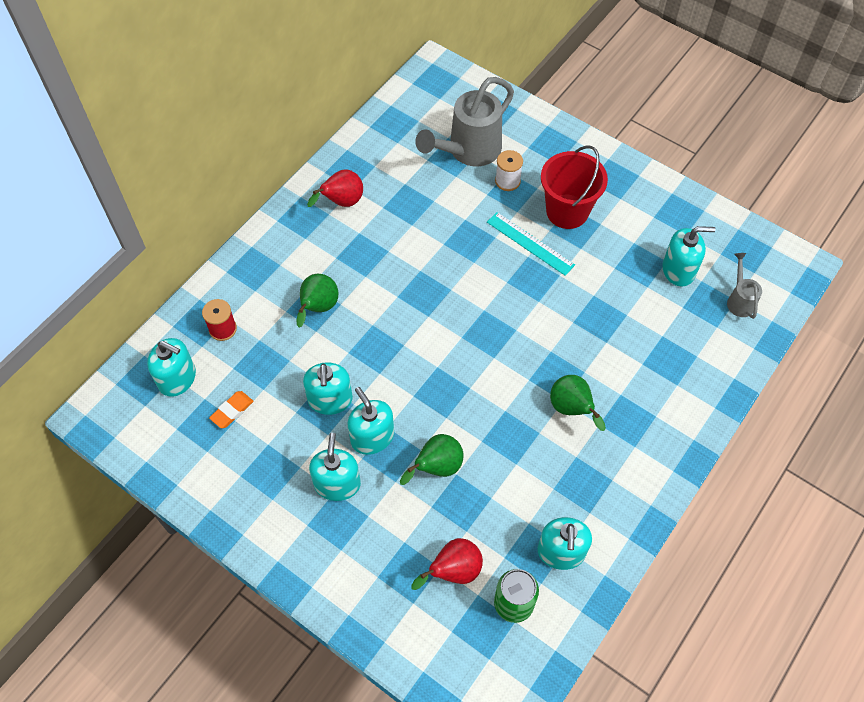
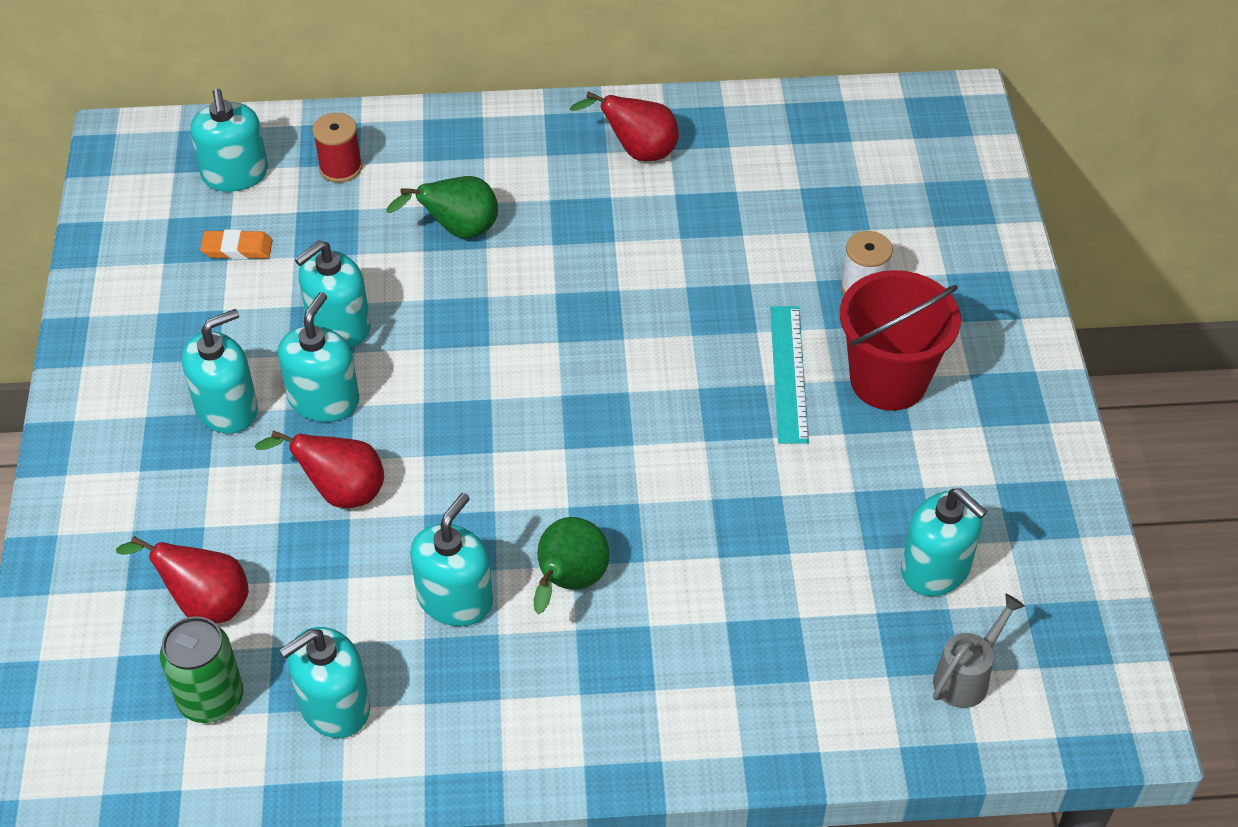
camera: 50 degrees right, 10 degrees down
green pear [400,434,464,485] -> red pear [254,430,384,508]
grey watering can [415,77,514,166] -> none
none -> turquoise soap dispenser [410,493,493,626]

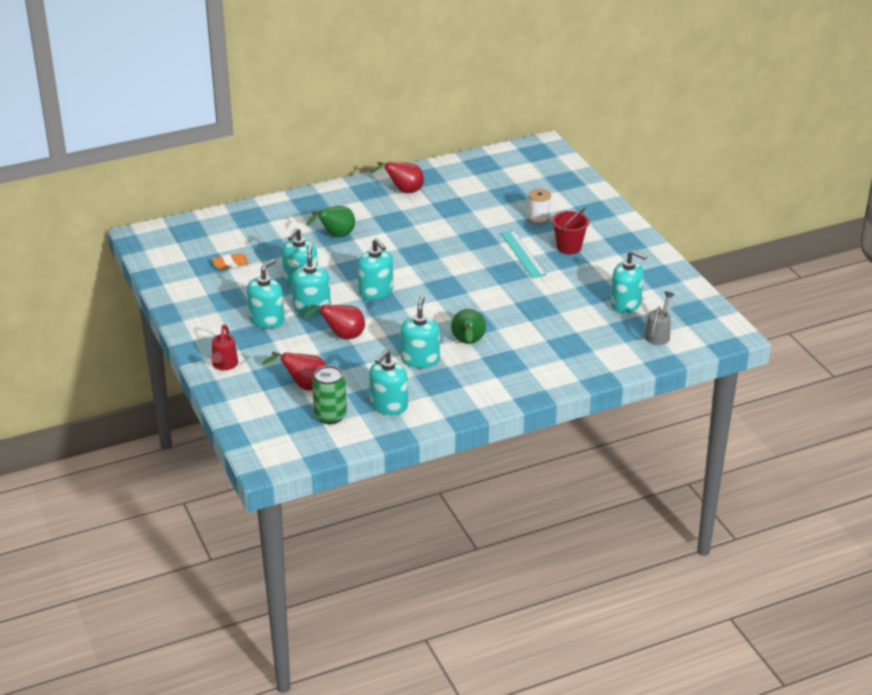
camera: 20 degrees left, 15 degrees down
turquoise soap dispenser [190,89,268,192] -> turquoise soap dispenser moved to [358,238,393,300]
red spool [312,113,362,183] -> none
red bucket [840,270,961,411] -> red bucket [552,207,589,254], size x0.66
none -> red watering can [211,324,238,370]

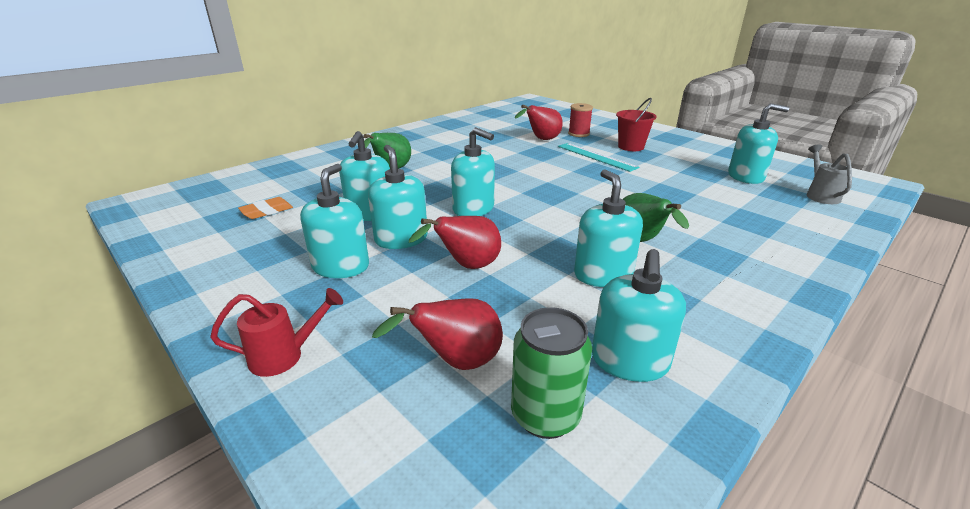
camera: 20 degrees left, 5 degrees down
red watering can [211,324,238,370] -> red watering can turned 90 degrees counterclockwise [210,288,343,377]
red pear [370,162,424,193] -> red pear moved to [515,105,563,140]
white spool [528,188,551,224] -> red spool [568,103,593,137]

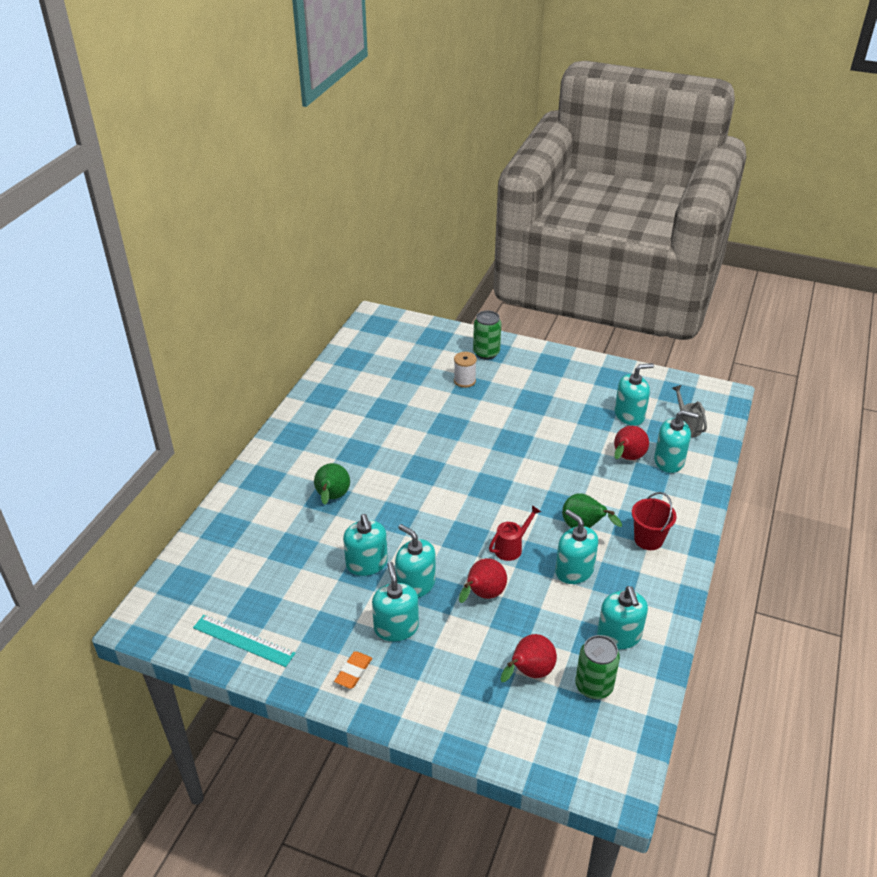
camera: 25 degrees left, 10 degrees up
red watering can [210,288,343,377] -> red watering can moved to [489,505,541,561]
orange eraser [238,197,293,219] -> orange eraser moved to [334,651,372,689]
turquoise soap dispenser [451,127,495,216] -> turquoise soap dispenser moved to [654,410,698,473]
red pear [515,105,563,140] -> red pear moved to [614,426,649,460]
turquoise ruler [558,143,640,172] -> turquoise ruler moved to [193,615,296,667]
red spool [568,103,593,137] -> white spool [454,352,477,388]
red bucket [616,98,657,151] -> red bucket moved to [632,492,677,550]
none -> green can [473,311,502,360]

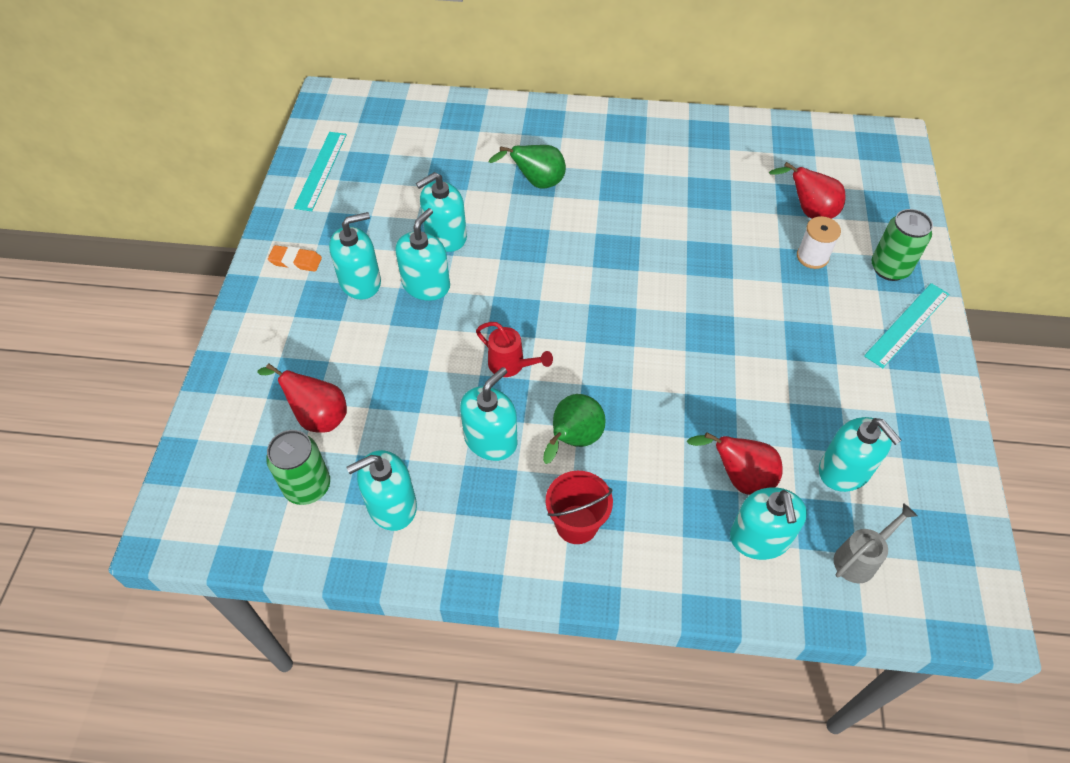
camera: 75 degrees right, 15 degrees up
red pear [459,558,507,603] -> red pear moved to [769,162,846,219]
none -> turquoise ruler [864,283,949,368]

